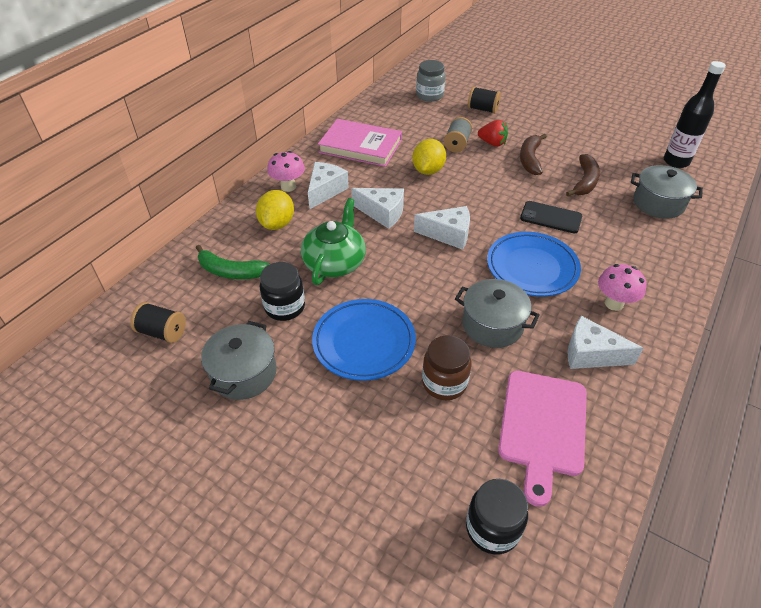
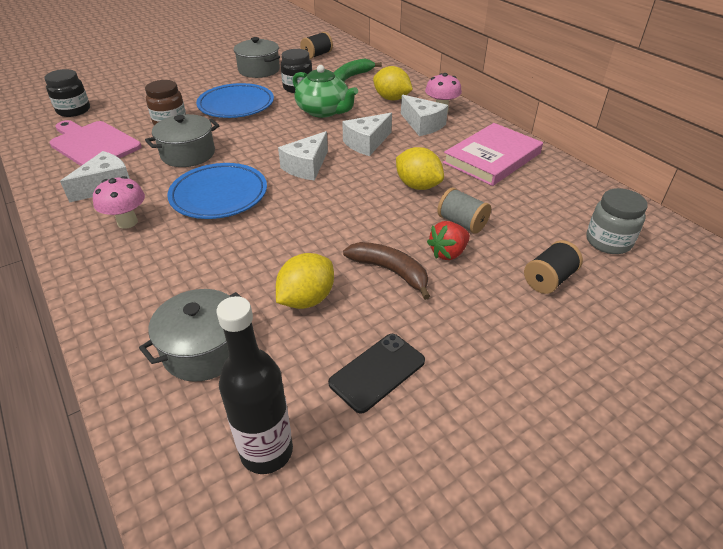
camera: 115 degrees right, 5 degrees down
black phone [520,201,582,233] -> black phone moved to [328,334,425,414]
brown banana [566,154,600,196] -> yellow lemon [276,253,334,309]

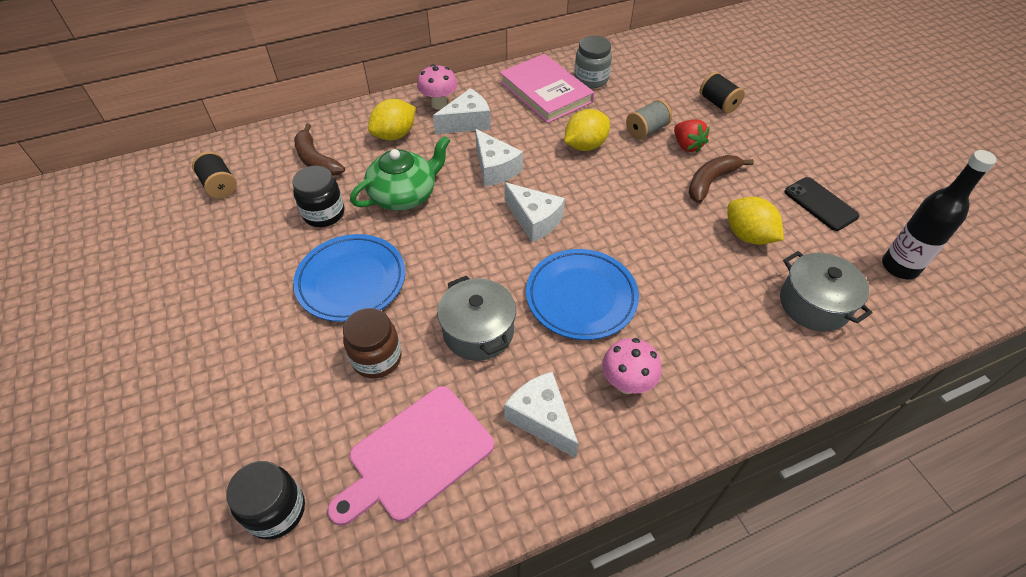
camera: 80 degrees left, 10 degrees up
grey pot [234,37,280,78] -> none
green banana [334,58,382,82] -> brown banana [294,123,345,176]
grey jar [586,188,648,254] -> grey jar moved to [574,36,612,88]

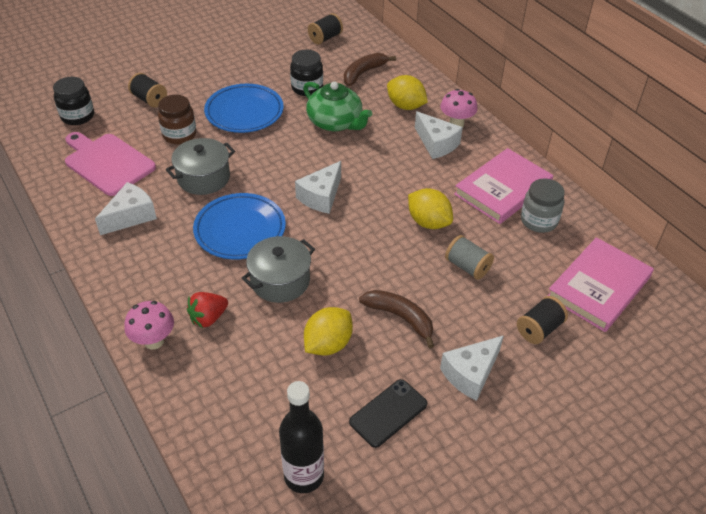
camera: 80 degrees right, 5 degrees down
white cheese [475,129,523,186] -> white cheese moved to [440,335,504,401]
pink mushroom [602,338,661,394] -> pink mushroom moved to [124,301,174,349]
red strawberry [674,119,710,153] -> red strawberry moved to [187,292,228,328]
grey pot [780,251,873,332] -> grey pot moved to [242,236,315,303]
none -> black spool [128,73,167,107]
none -> pink book [547,237,654,332]

